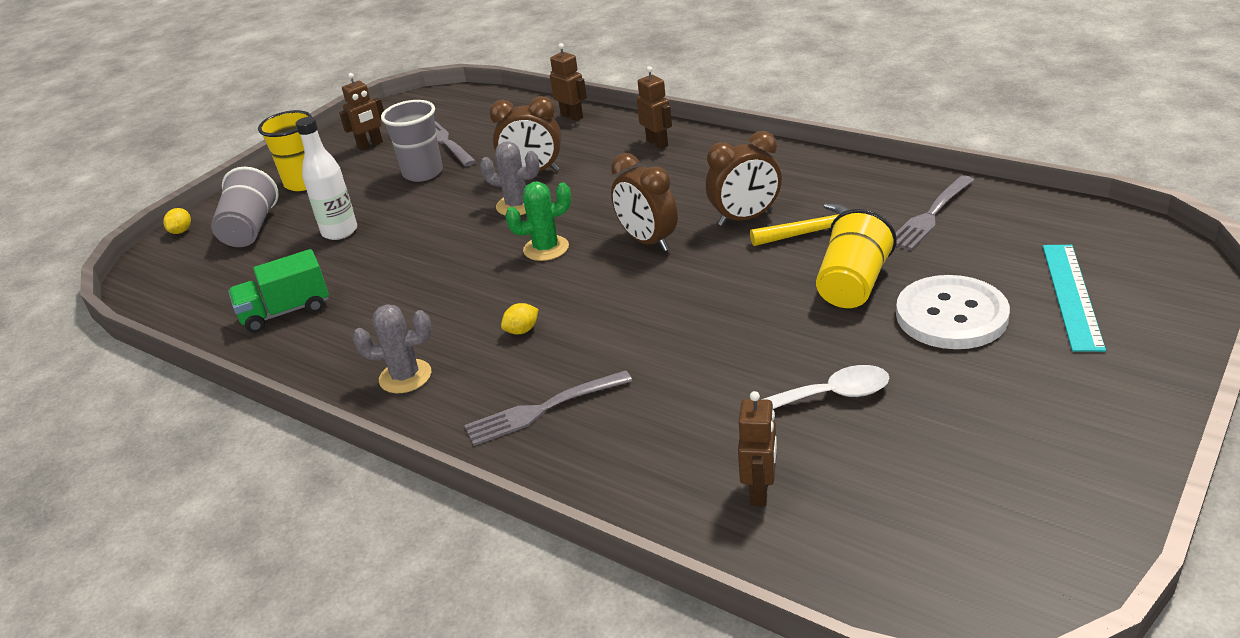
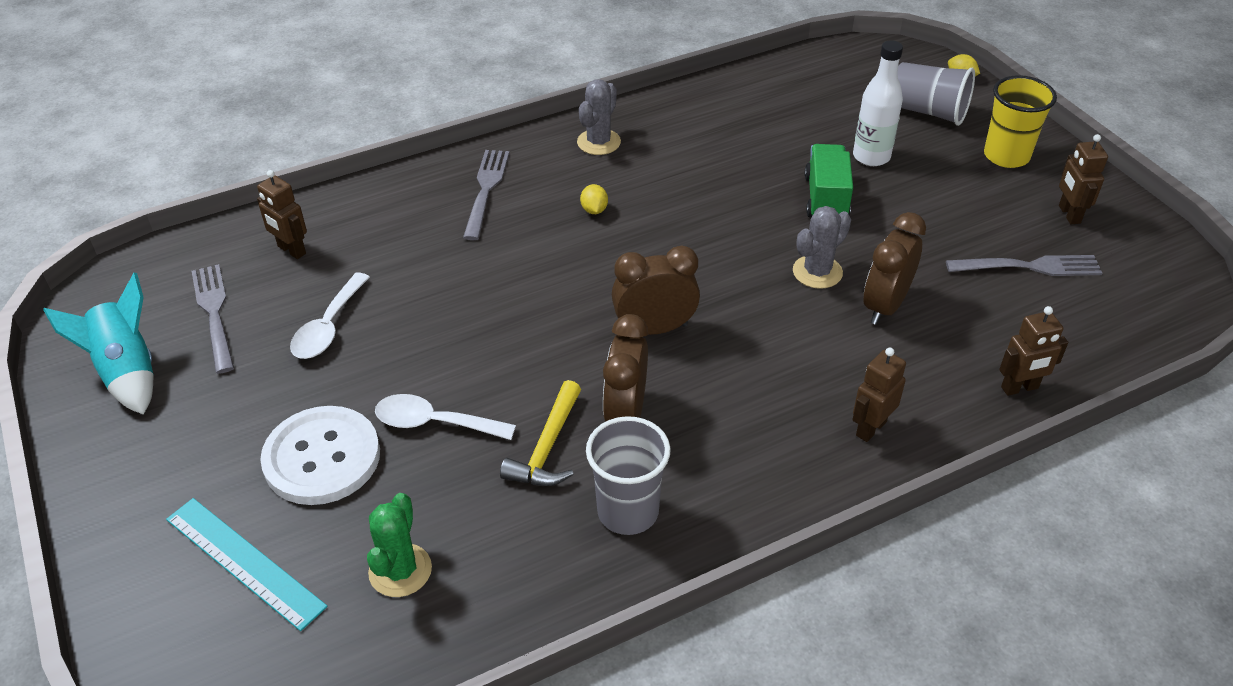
camera: 115 degrees right, 10 degrees up
green truck [228,249,329,333] -> green truck moved to [804,144,853,218]
grey cup [381,100,443,182] -> grey cup moved to [586,416,671,535]
green cactus [505,182,571,261] -> green cactus moved to [367,493,432,597]
brown robot [637,66,672,149] -> brown robot turned 135 degrees clockwise [852,347,906,442]
yellow cup [816,209,897,308] -> white spoon [375,394,516,440]
grey fork [896,175,974,250] -> grey fork moved to [192,264,234,374]
none -> turquoise rocket [43,273,154,415]

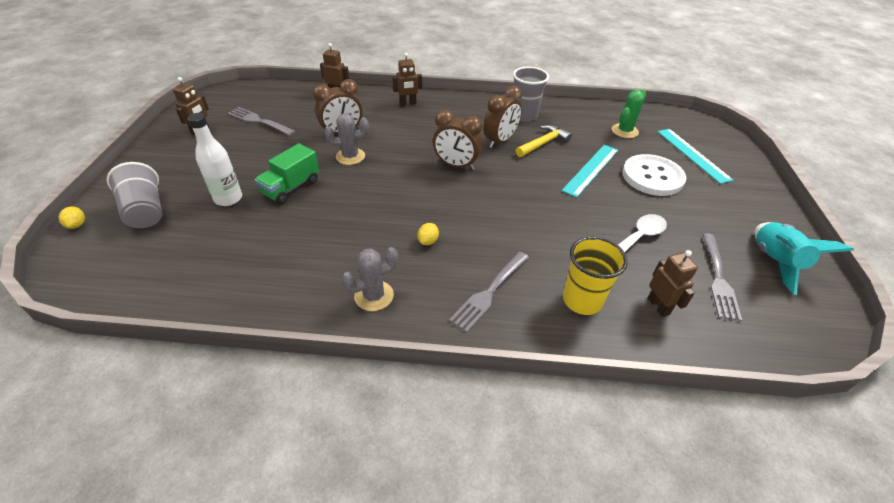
camera: 150 degrees left, 0 degrees up
white spoon [375,394,516,440] -> turquoise ruler [562,145,618,198]
yellow cup [984,75,1057,168] -> yellow cup moved to [563,236,628,315]

